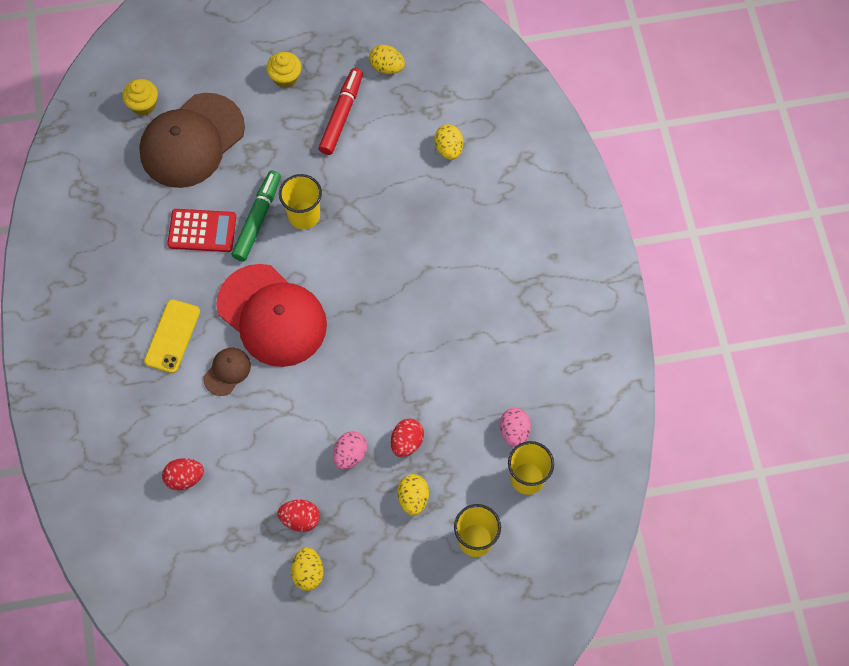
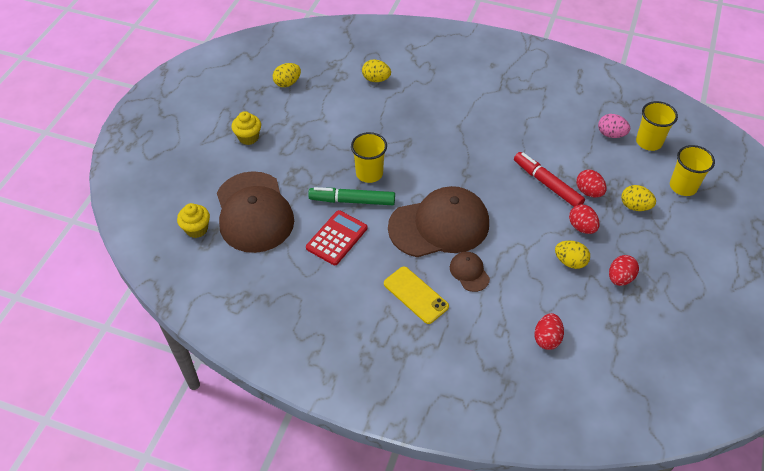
camera: 60 degrees left, 15 degrees down
red cap [216,264,327,367] -> brown cap [388,186,489,257]
green marker [232,170,281,261] -> green marker turned 45 degrees counterclockwise [308,187,395,205]
yellow egg [291,547,324,591] -> yellow egg moved to [555,240,590,269]
red marker [319,68,363,155] -> red marker moved to [514,152,585,207]
pink egg [333,431,367,470] -> red egg [569,204,600,234]

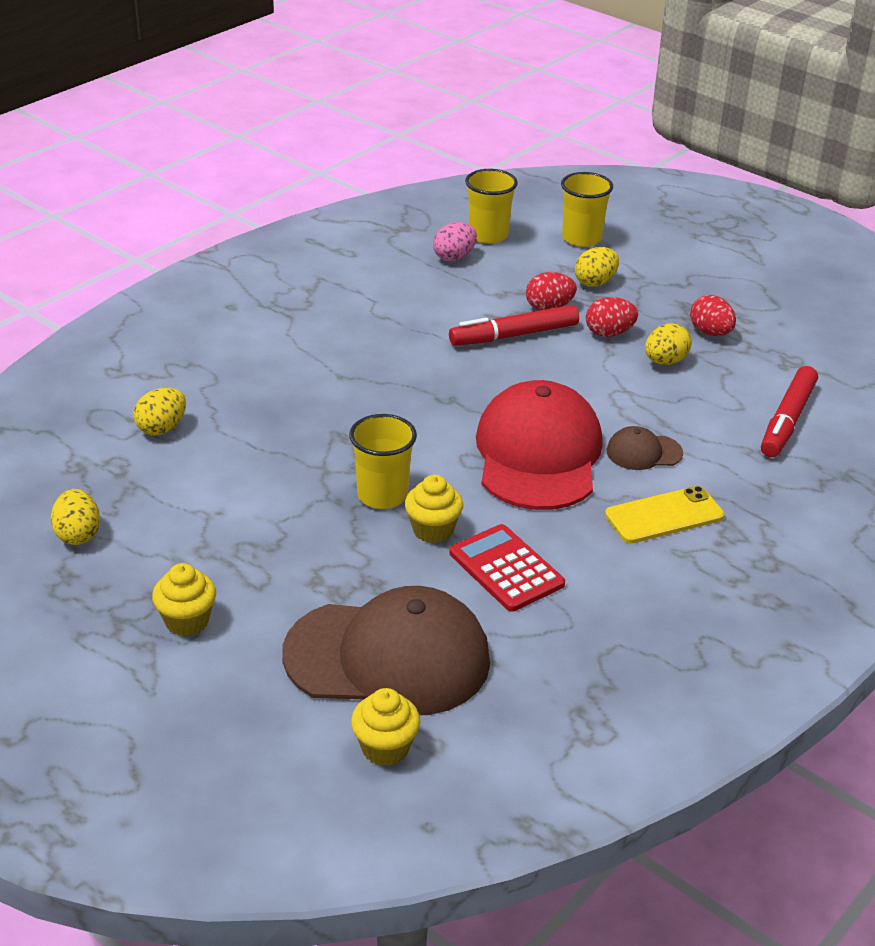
camera: 70 degrees left, 15 degrees down
green marker [308,187,395,205] -> yellow cupcake [405,475,463,543]
brown cap [388,186,489,257] -> red cap [476,380,603,510]
red egg [534,313,564,350] -> red marker [761,366,818,457]

